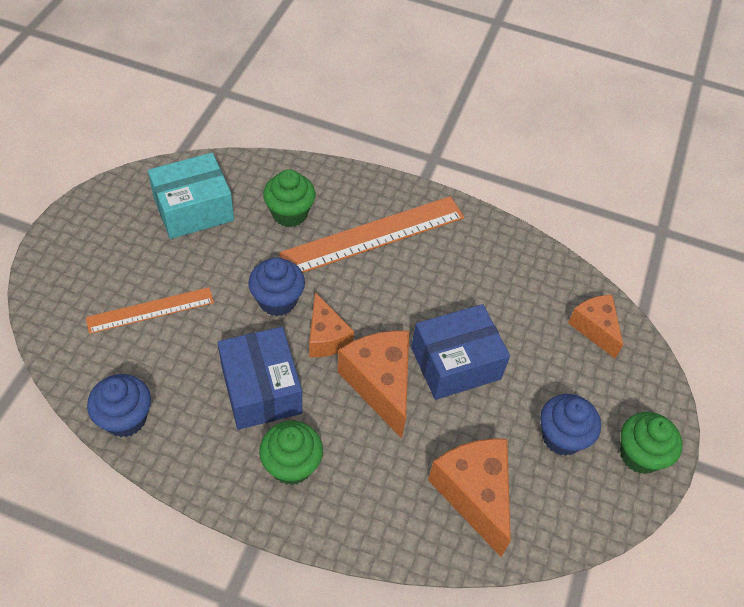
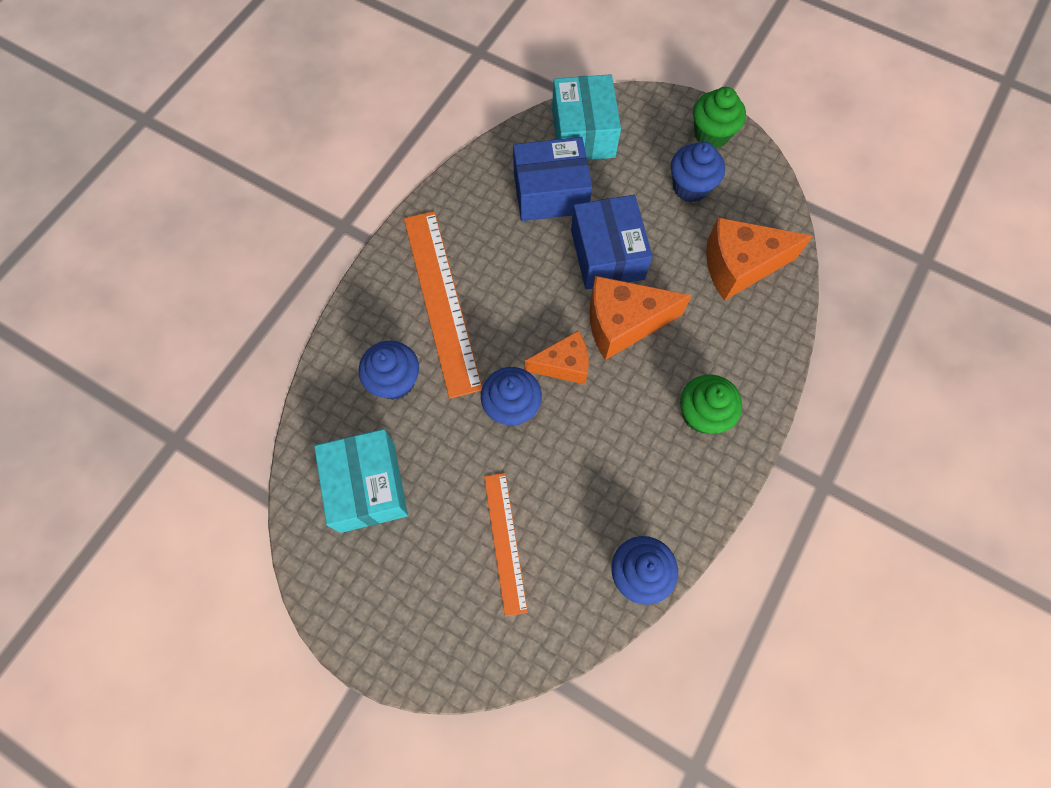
camera: 75 degrees left, 15 degrees up
blue box [218,327,302,430] -> blue box moved to [513,137,592,221]
green cupcake [263,169,316,227] -> blue cupcake [359,341,419,400]
orange cheese [568,295,623,359] -> turquoise box [552,74,621,160]

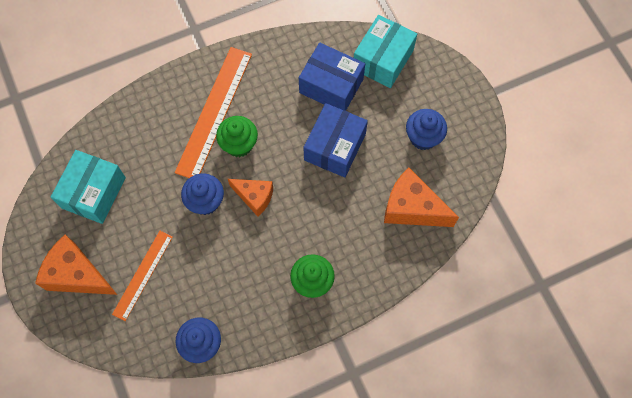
camera: 35 degrees right, 0 degrees up
blue cupcake [359,341,419,400] -> none
orange cheese [590,276,692,360] -> orange cheese moved to [35,234,117,295]
green cupcake [693,87,746,149] -> green cupcake moved to [216,116,258,157]

